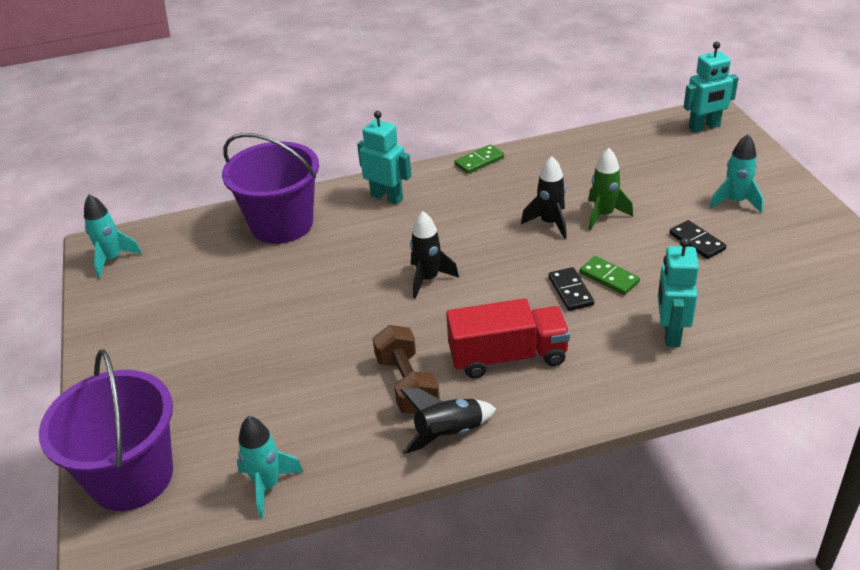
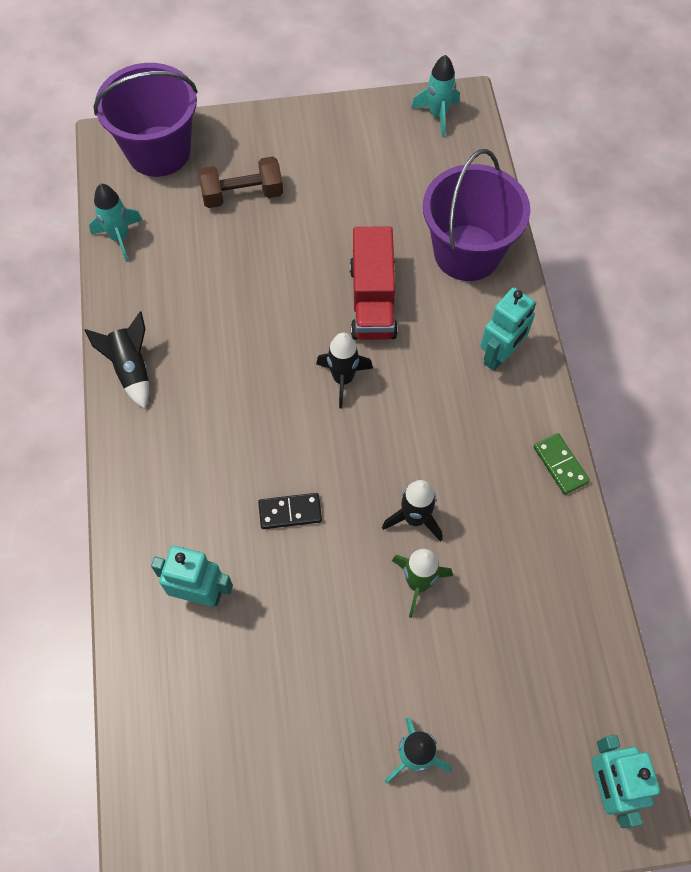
camera: 95 degrees right, 25 degrees up
brown dumbbell [373,325,440,414] -> brown dumbbell moved to [198,156,283,208]
red truck [446,299,570,378] -> red truck moved to [350,226,398,340]
green domino [580,256,640,295] -> none
black domino [670,220,726,259] -> none

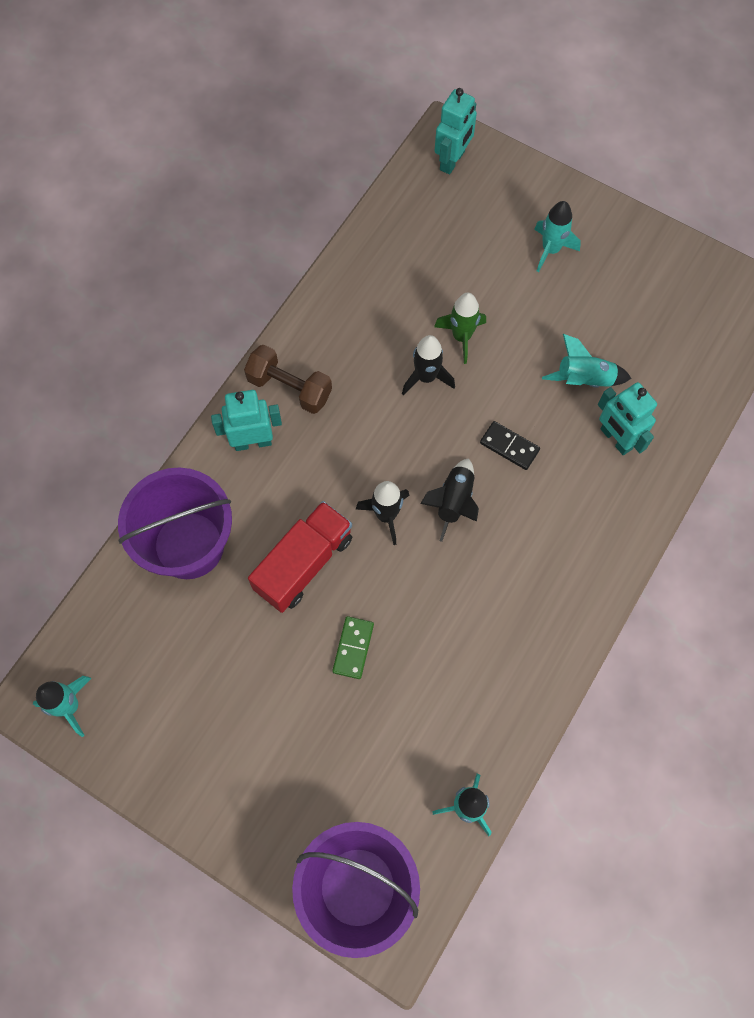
camera: 140 degrees left, 5 degrees up
black rocket [85,312,149,409] -> black rocket moved to [420,458,479,542]
brown dumbbell [198,156,283,208] -> brown dumbbell moved to [244,345,332,414]
green domino [533,433,590,495] -> green domino moved to [332,616,374,679]
none -> turquoise rocket [542,334,632,388]

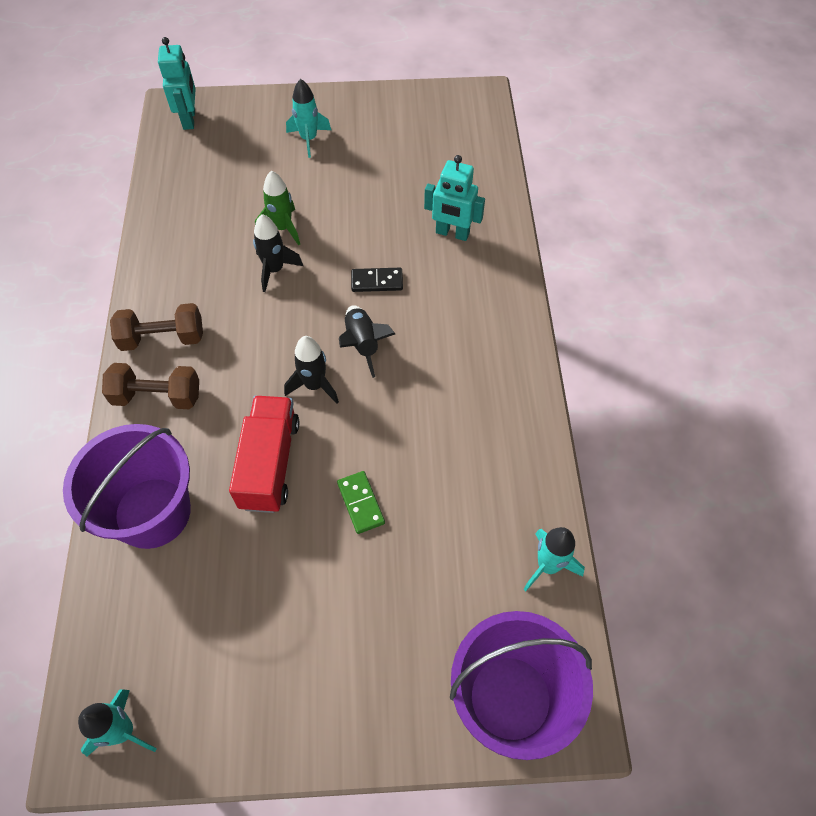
camera: 35 degrees left, 10 degrees down
turquoise robot [211,390,282,451] -> brown dumbbell [102,363,199,409]
turquoise rocket [542,334,632,388] -> none

